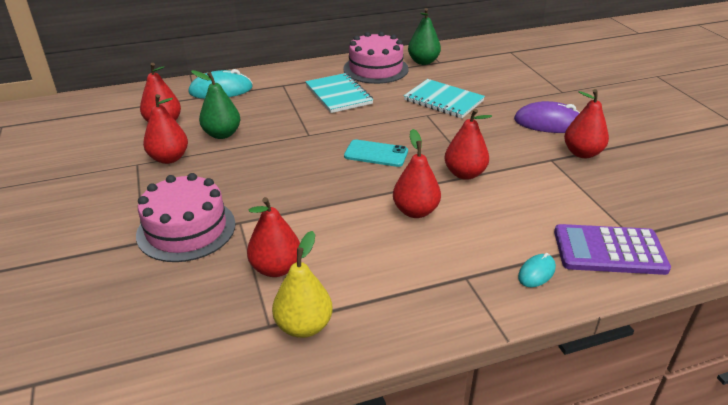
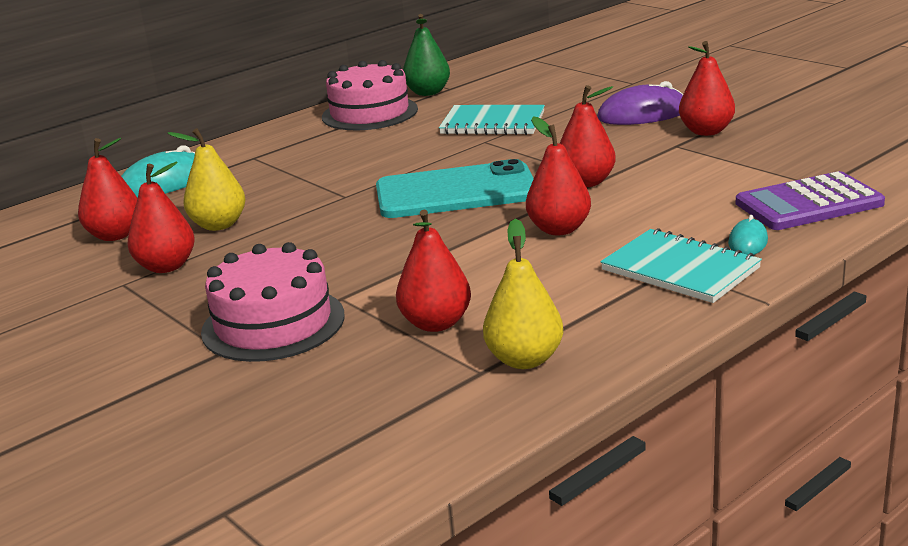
camera: 20 degrees left, 10 degrees down
green pear [191,70,240,139] -> yellow pear [167,128,245,231]
turquoise notebook [305,73,373,113] -> turquoise notebook moved to [600,228,762,303]
turquoise phone [344,139,408,167] -> turquoise phone [376,159,534,218], size x1.83

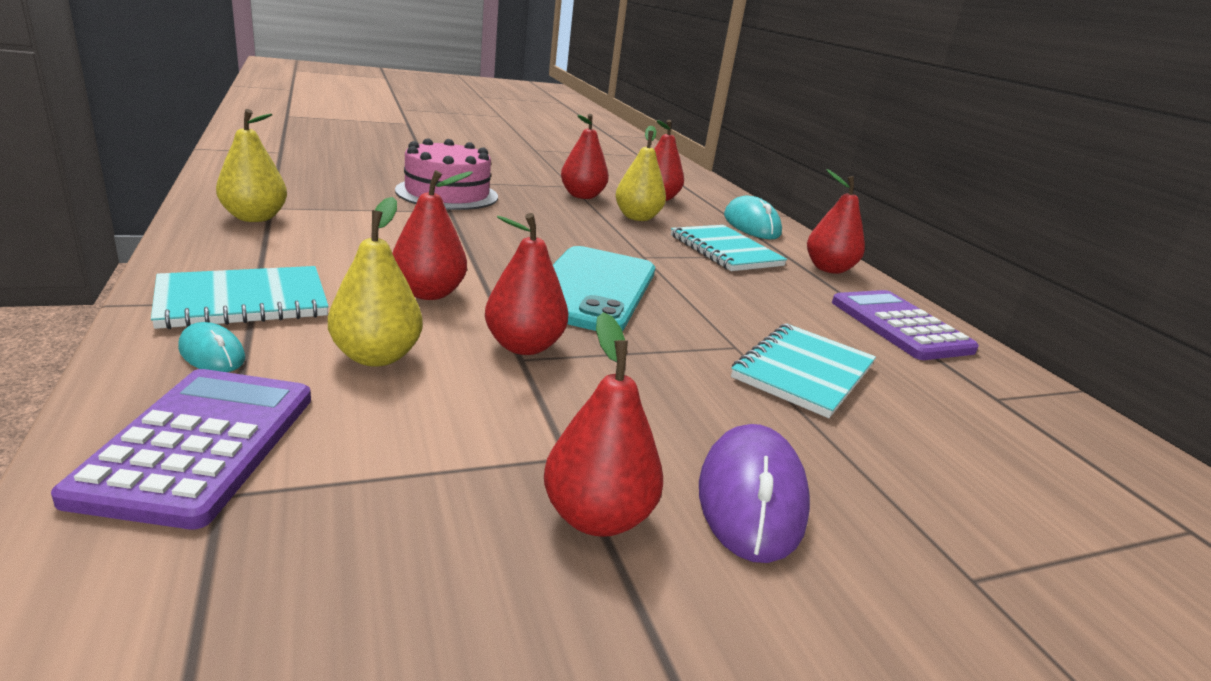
camera: 105 degrees right, 0 degrees up
pink cake [322,60,418,130] -> purple calculator [832,290,979,360]
red pear [396,210,471,332] -> red pear moved to [807,169,865,274]
green pear [403,14,450,96] -> none
none -> yellow pear [328,197,423,367]
none -> turquoise notebook [671,225,787,271]

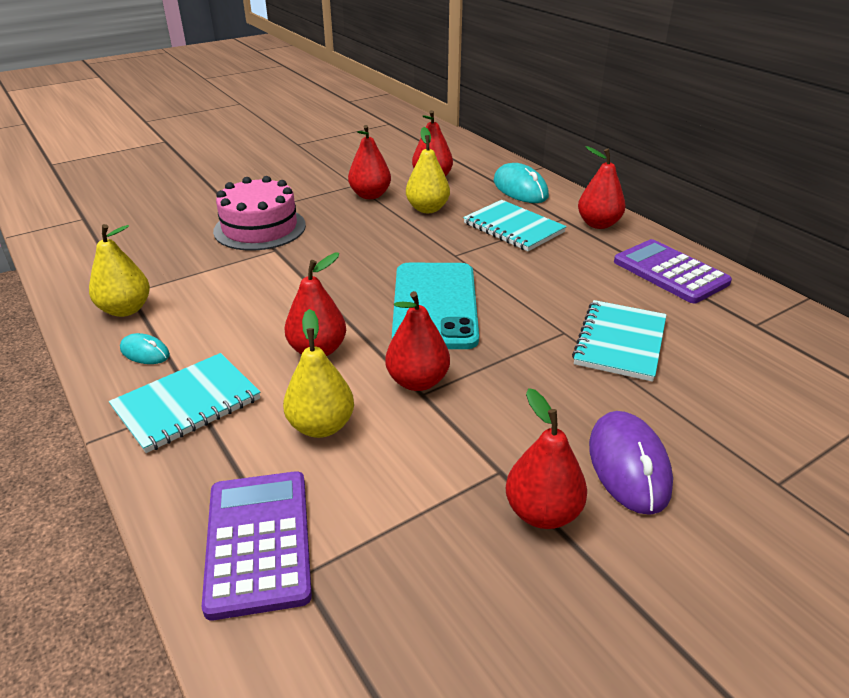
camera: 10 degrees left, 10 degrees up
turquoise mouse [178,322,245,372] -> turquoise mouse moved to [120,333,170,364]

